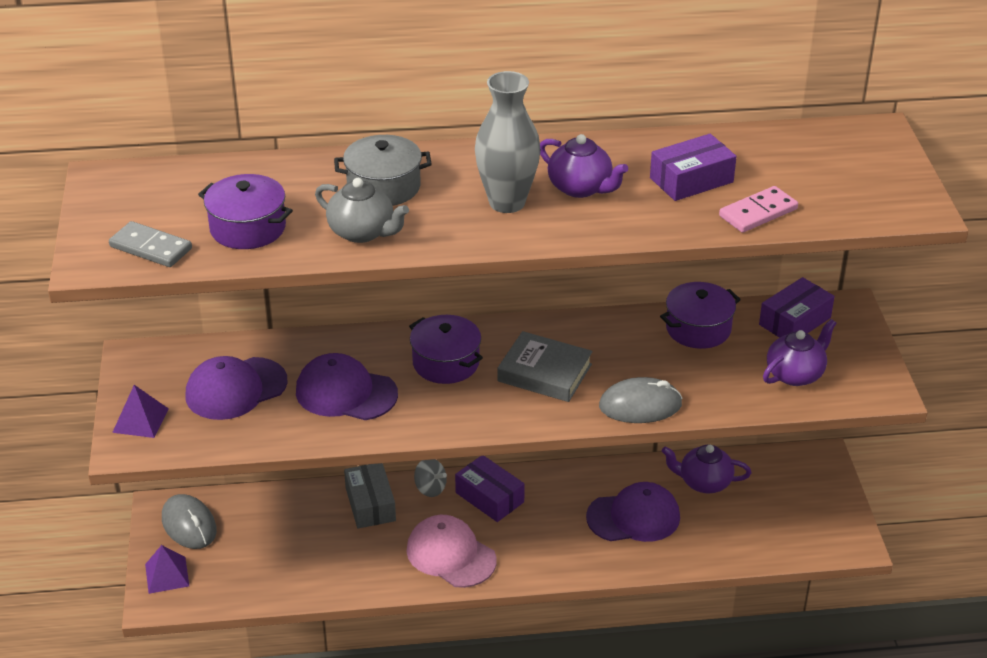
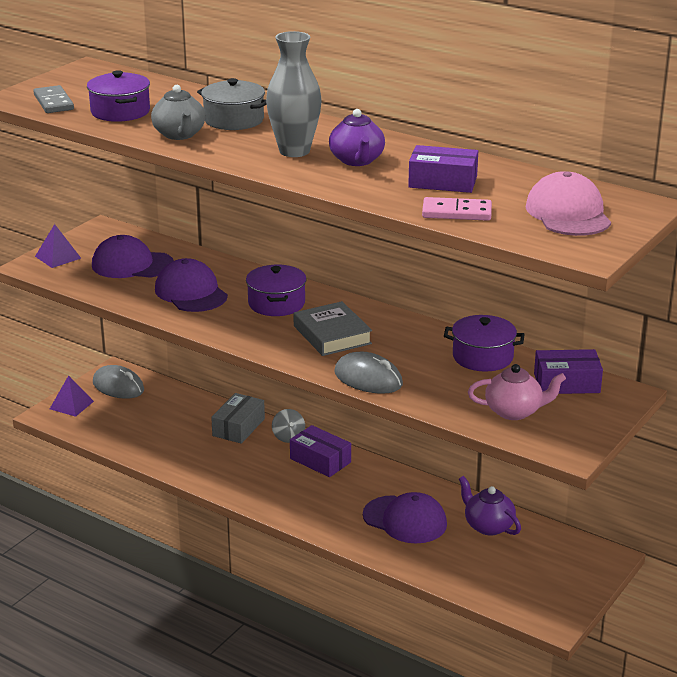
camera: 40 degrees right, 10 degrees down
grey mouse [162,494,217,549] -> grey mouse turned 60 degrees counterclockwise [93,365,144,399]
pink cap [406,515,497,588] -> pink cap moved to [526,171,611,236]
purple box [455,456,525,522] -> purple box turned 45 degrees counterclockwise [290,425,351,477]
purple teapot [763,319,836,386] -> pink teapot [468,364,566,420]

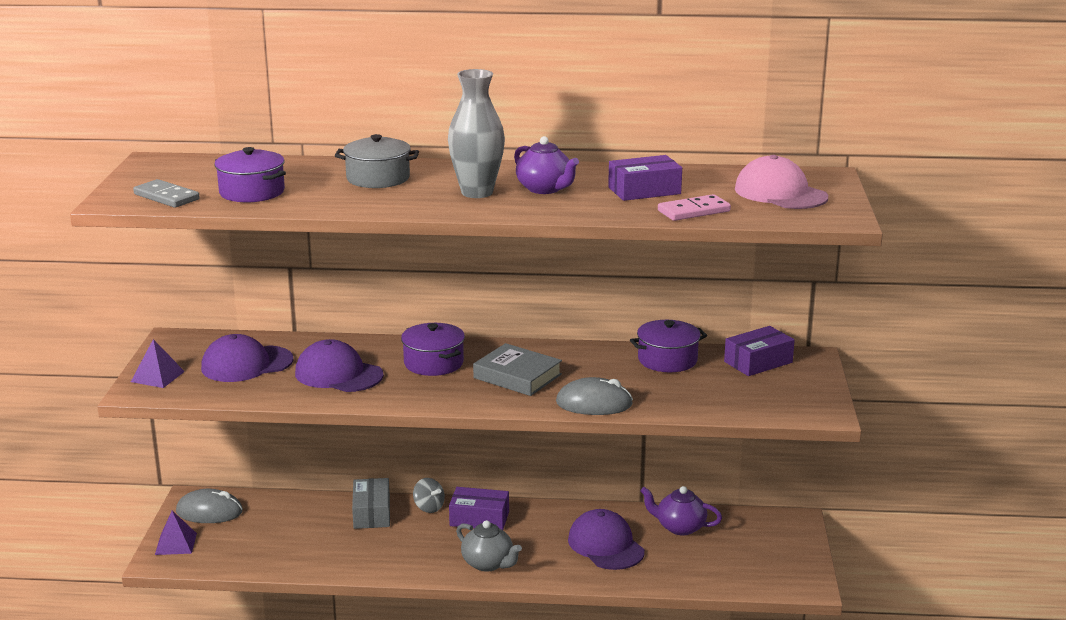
camera: 30 degrees left, 5 degrees down
grey teapot [151,85,206,140] -> grey teapot moved to [456,520,522,572]
purple cap [363,492,447,544] -> purple cap turned 120 degrees counterclockwise [568,509,645,570]
pink teapot [468,364,566,420] -> none

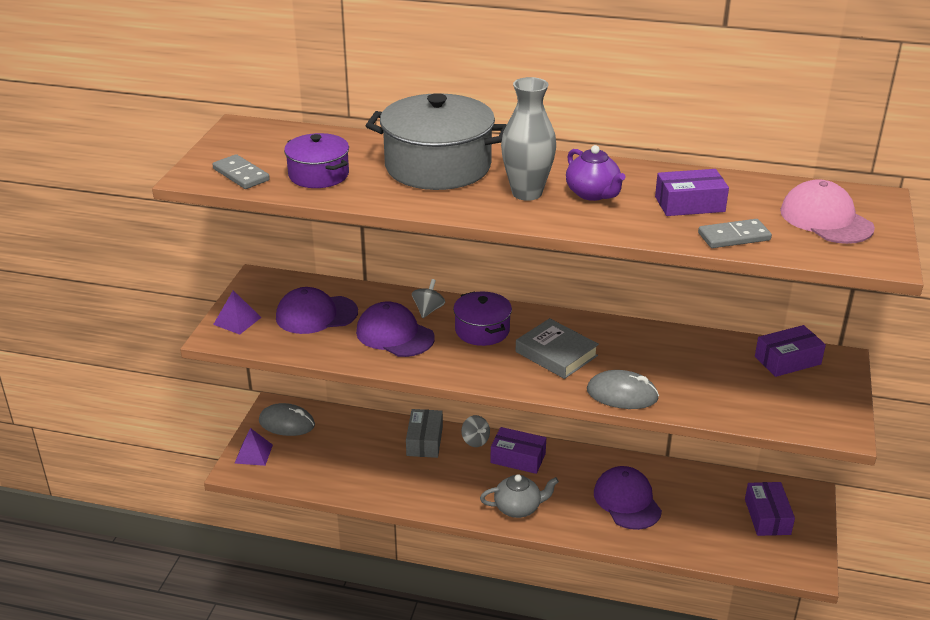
camera: 10 degrees right, 10 degrees up
grey pot [335,134,419,188] -> grey pot [366,93,507,190], size x1.78
grey teapot [456,520,522,572] -> grey teapot turned 60 degrees counterclockwise [480,474,559,518]
purple pot [630,320,707,372] -> none
purple teapot [640,486,722,535] -> none
pink domino [658,194,731,221] -> grey domino [698,219,772,248]
none -> grey spinning top [412,279,445,318]
none -> purple box [745,482,795,536]

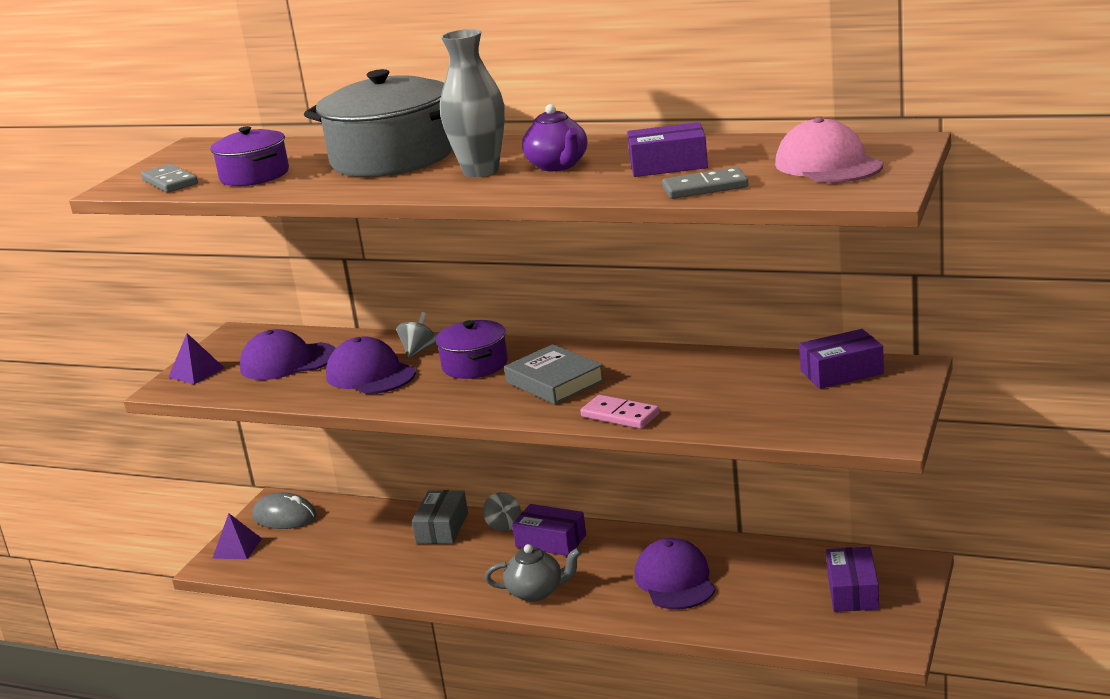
camera: 10 degrees right, 10 degrees down
grey mouse [587,370,659,409] -> pink domino [581,395,660,429]

